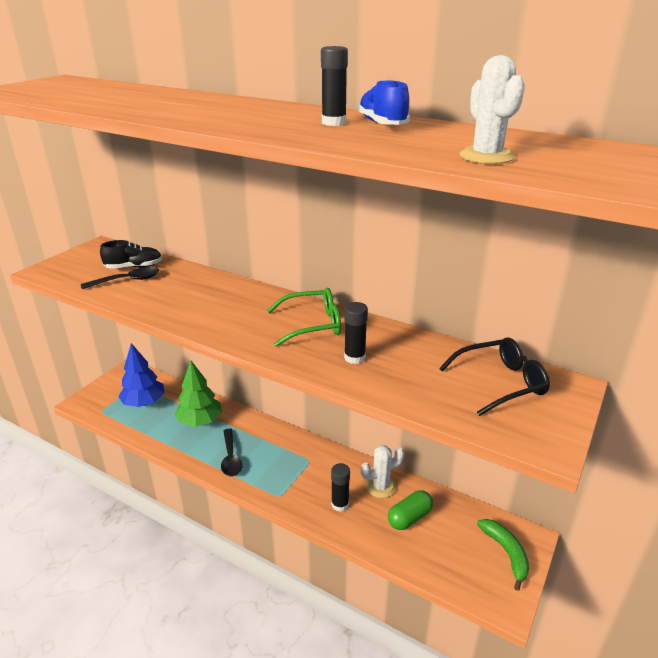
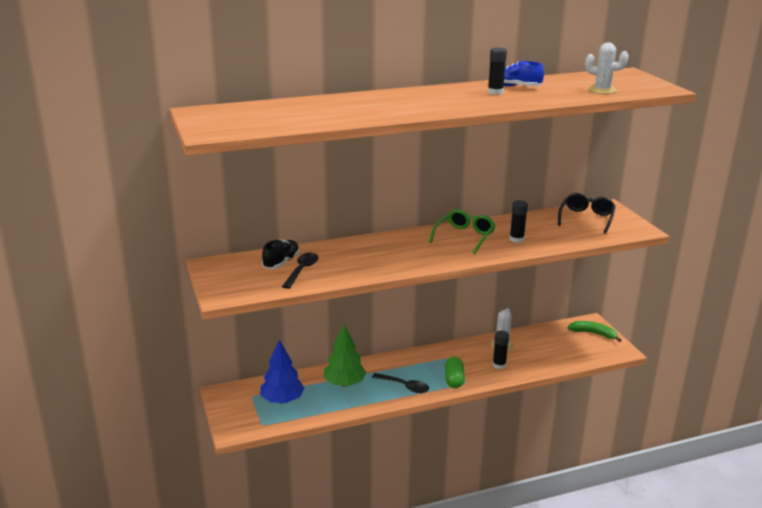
camera: 50 degrees left, 5 degrees down
green capsule [388,490,433,530] -> green capsule moved to [445,357,465,388]

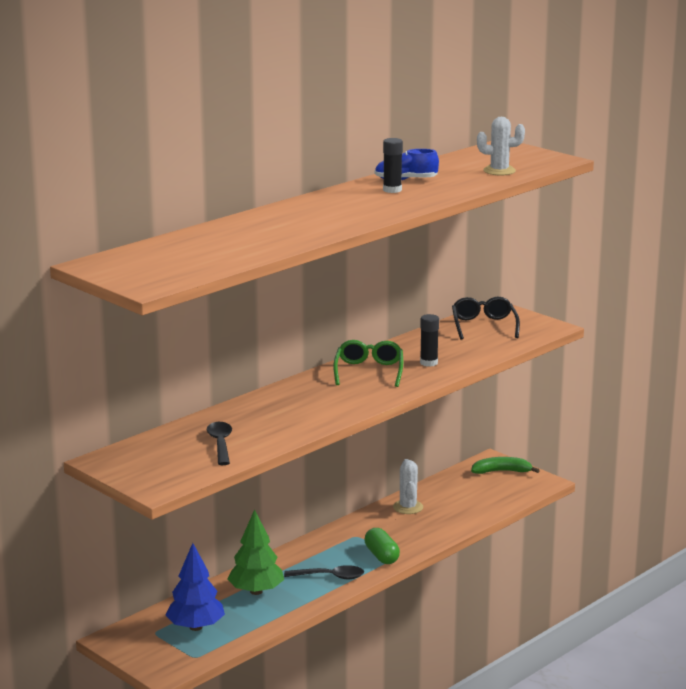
camera: 25 degrees left, 5 degrees down
black shoe [262,239,300,269] -> none
black glue stick [493,330,509,369] -> none

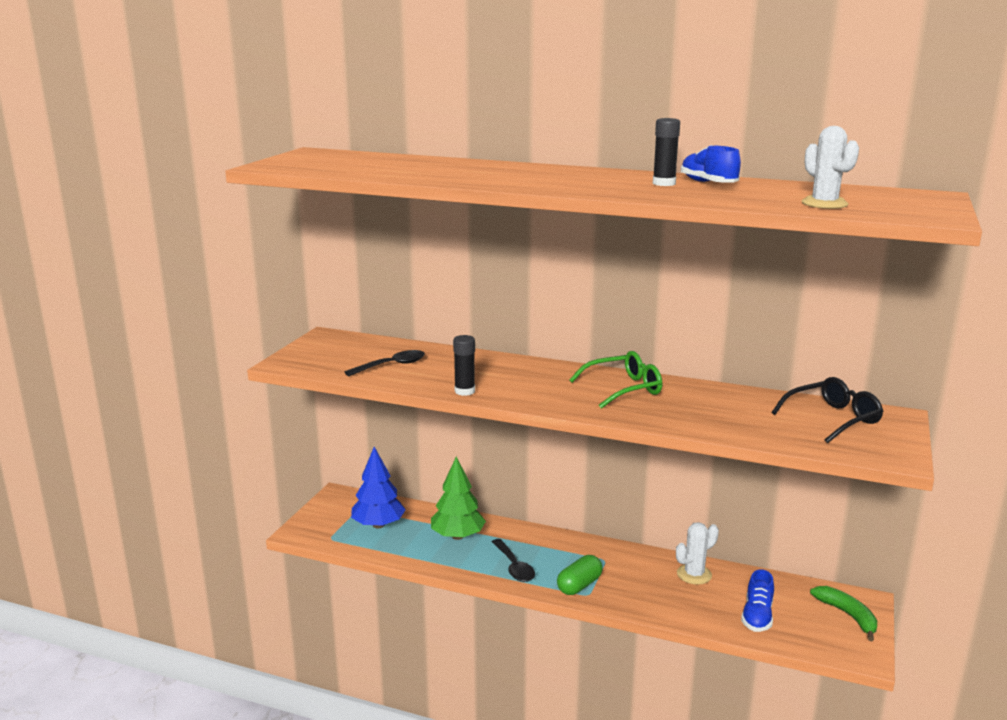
camera: 65 degrees right, 0 degrees up
black glue stick [420,314,439,367] -> black glue stick moved to [453,335,475,396]
none -> blue shoe [741,569,774,632]

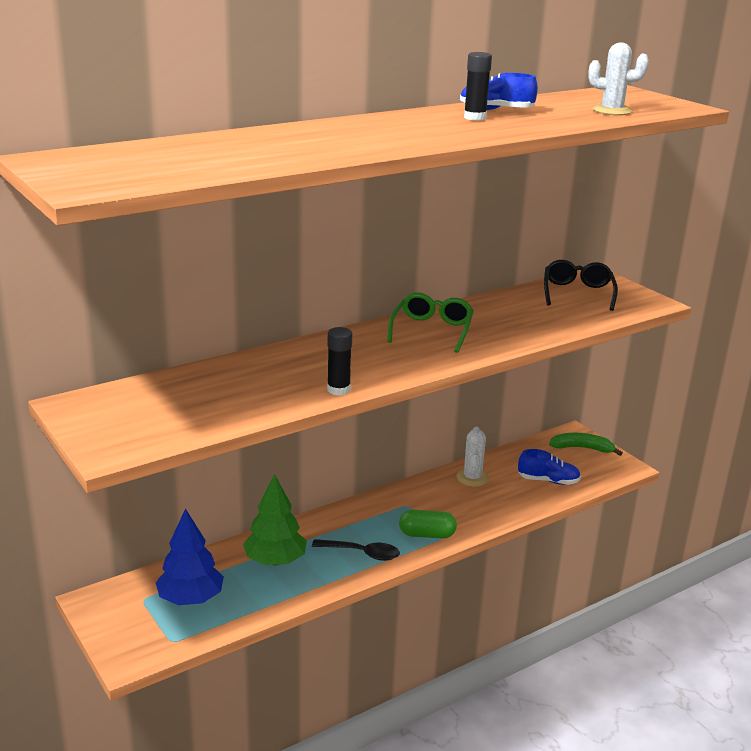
camera: 55 degrees left, 5 degrees up
black spoon [344,350,425,376] -> none
green capsule [557,555,603,595] -> green capsule turned 75 degrees counterclockwise [399,510,457,539]
blue shoe [741,569,774,632] -> blue shoe turned 45 degrees counterclockwise [518,449,581,485]

